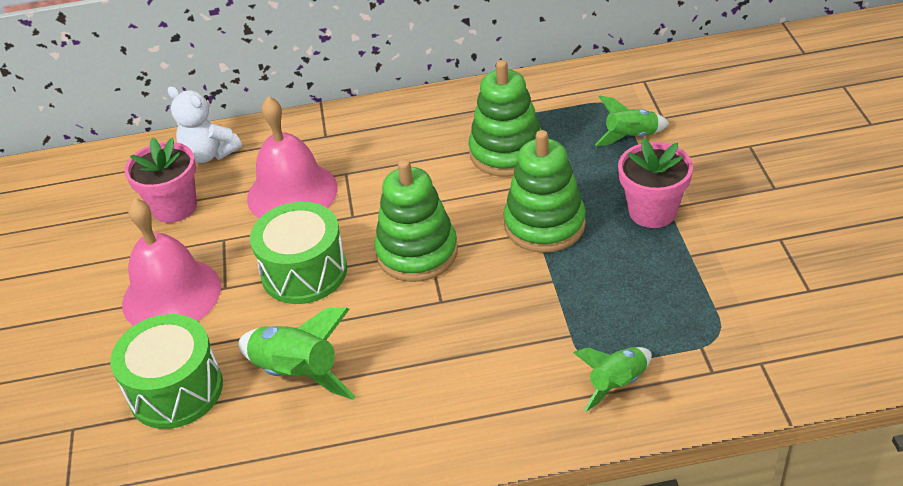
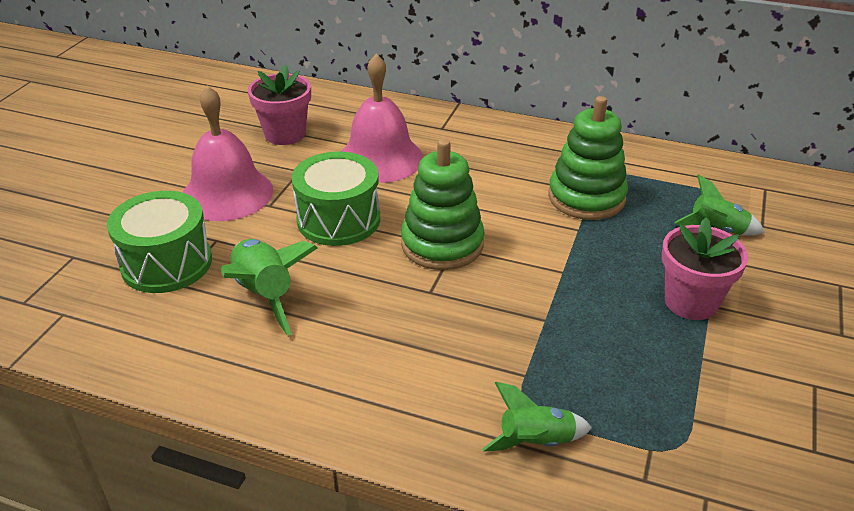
camera: 25 degrees right, 5 degrees down
white teddy bear [168,86,242,163] -> none
green stacking toy [504,130,586,253] -> none

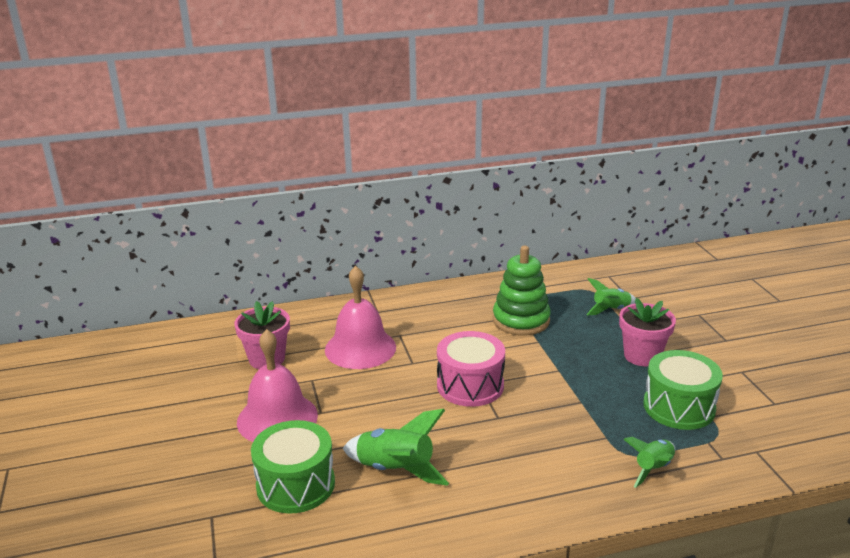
camera: 35 degrees left, 10 degrees down
green drum [291,152,380,246] -> green drum moved to [643,350,723,430]
green stacking toy [401,139,485,270] -> pink drum [437,331,505,407]

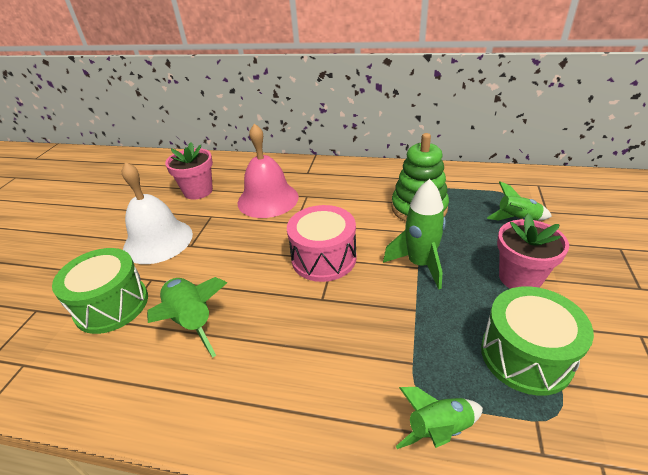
camera: 30 degrees right, 10 degrees up
pink bell [237,329,318,442] -> white bell [122,162,193,264]
none -> green rocket [383,179,446,290]

